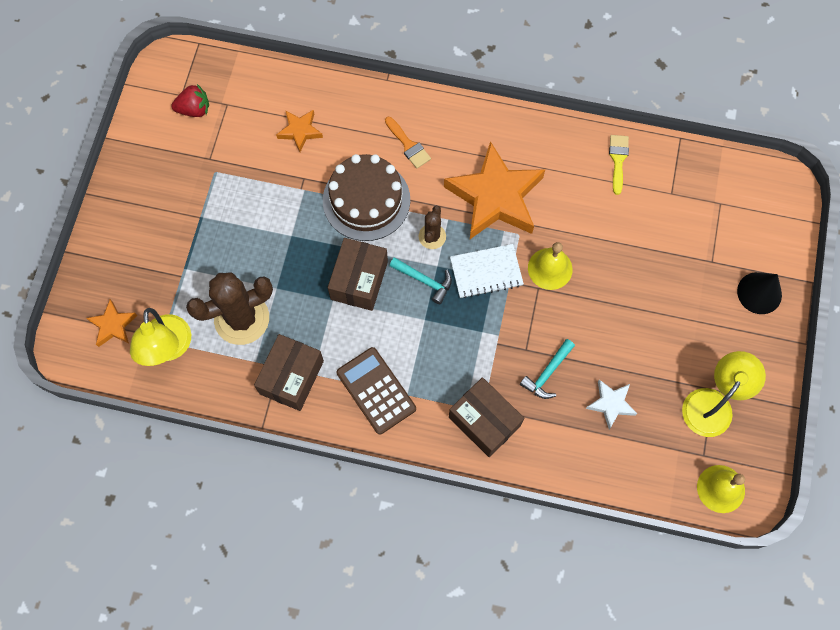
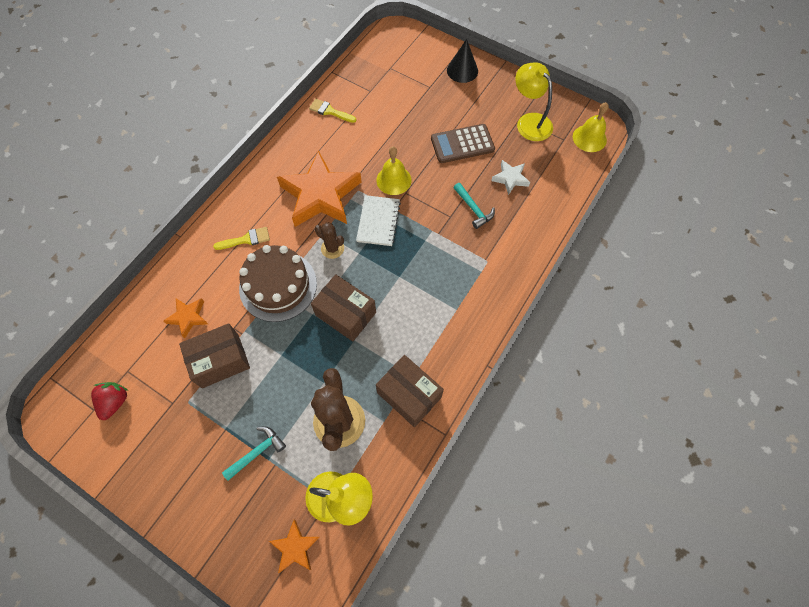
camera: 70 degrees left, 5 degrees down
brown calculator [337,347,416,434] -> brown calculator moved to [431,124,495,163]
orange brush [385,117,431,169] -> yellow brush [213,227,270,250]
turquoise hammer [390,257,452,304] -> turquoise hammer moved to [222,426,286,481]
brown box [449,377,524,457] -> brown box moved to [179,323,250,388]

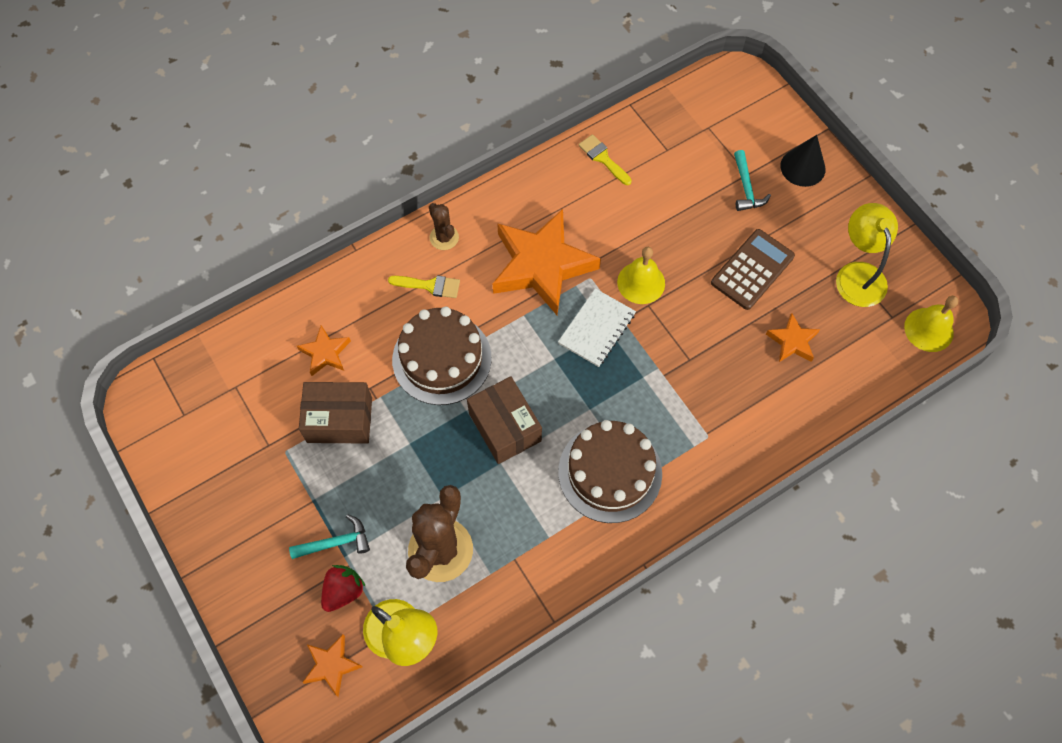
camera: 25 degrees right, 0 degrees up
red strawberry [91,382,129,420] -> red strawberry moved to [321,565,366,612]
brown cactus [315,222,344,259] -> brown cactus moved to [429,203,459,250]
brown box [376,355,444,427] -> none
brown calculator [431,124,495,163] -> brown calculator turned 120 degrees clockwise [711,229,795,310]
turquoise hammer [454,183,495,229] -> turquoise hammer moved to [734,150,771,211]
white star [491,160,530,195] -> orange star [766,313,820,362]
none -> brown cake [558,420,662,523]

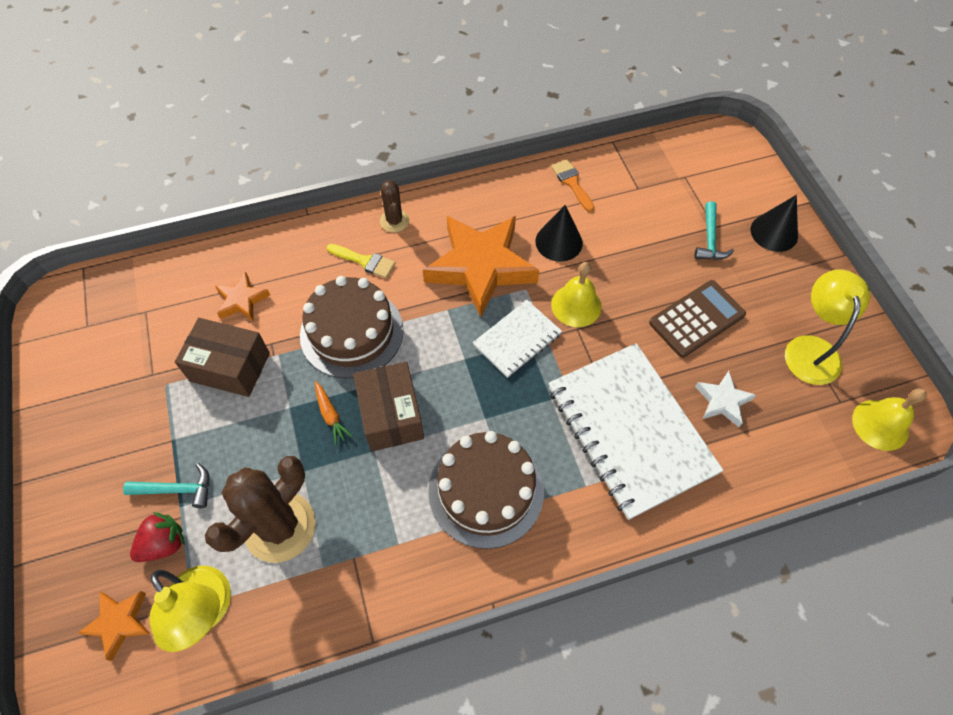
camera: 15 degrees right, 5 degrees down
yellow brush [578,134,632,185] -> orange brush [551,159,594,212]
orange star [766,313,820,362] -> white star [695,371,756,427]
none -> orange carrot [315,381,353,445]
none -> black cone [535,205,583,262]
none -> white notebook [548,343,723,520]

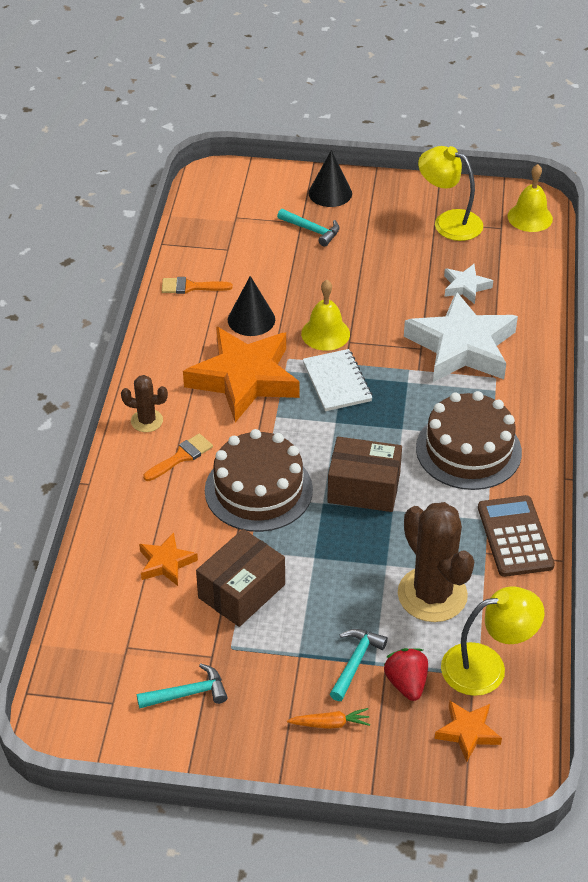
camera: 65 degrees left, 15 degrees down
orange carrot [315,381,353,445] -> orange carrot moved to [287,708,370,729]
yellow brush [327,244,395,278] -> orange brush [143,433,213,481]
white notebook [548,343,723,520] -> white star [404,291,518,382]
brown calculator [649,280,746,358] -> brown calculator moved to [478,495,555,577]
none -> turquoise hammer [137,663,228,709]

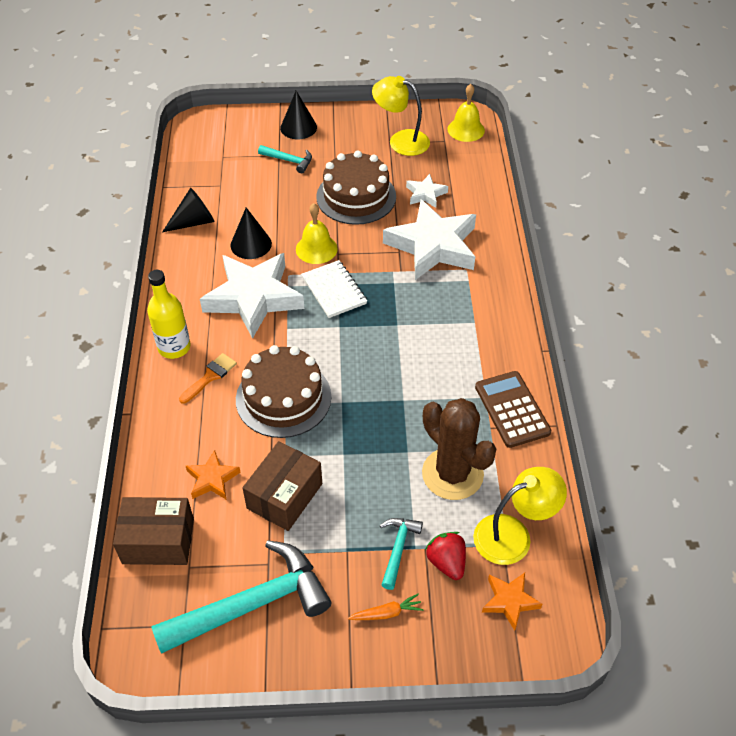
camera: 10 degrees left, 5 degrees up
brown cactus [121,375,168,432] -> yellow bottle [147,270,191,359]
turquoise hammer [137,663,228,709] -> turquoise hammer [151,540,331,654], size x2.10
orange brush [162,277,233,294] -> black cone [162,187,214,232]
orange star [183,327,300,422] -> white star [200,253,304,339]
brown box [327,437,402,512] -> brown box moved to [113,497,194,565]
brown cake [416,391,522,490] -> brown cake moved to [316,150,396,225]

